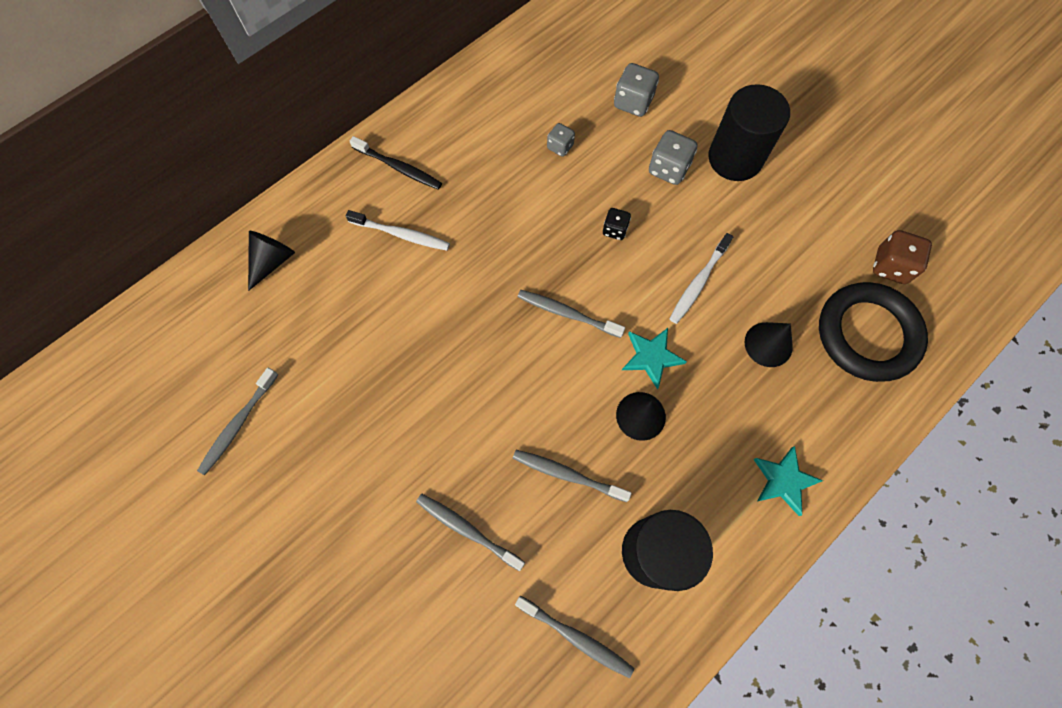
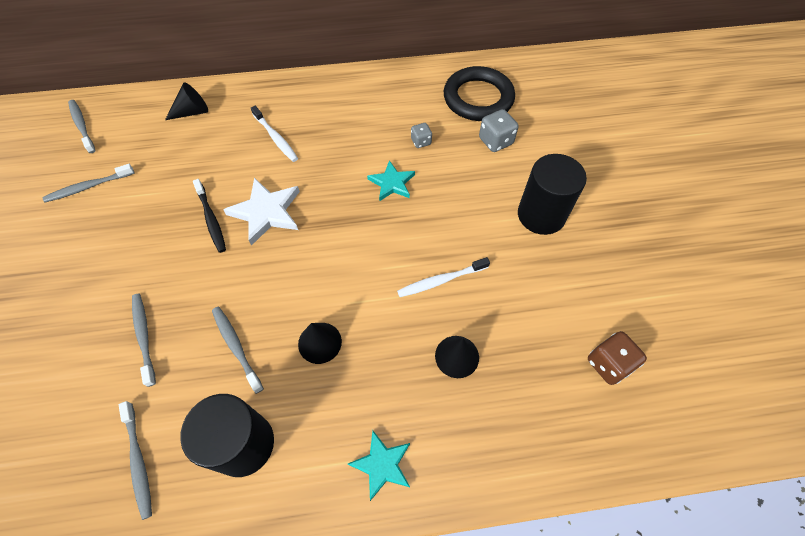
camera: 35 degrees right, 10 degrees down
black toothbrush [349,136,442,190] -> black toothbrush moved to [193,179,226,253]
grey toothbrush [518,290,625,338] -> grey toothbrush moved to [68,100,95,153]
black dice [603,208,631,240] -> none
turquoise star [622,328,687,389] -> turquoise star moved to [367,160,415,201]
grey dice [649,130,698,185] -> none
black ring [819,282,928,382] -> black ring moved to [444,66,515,121]
none -> white star [223,178,300,246]

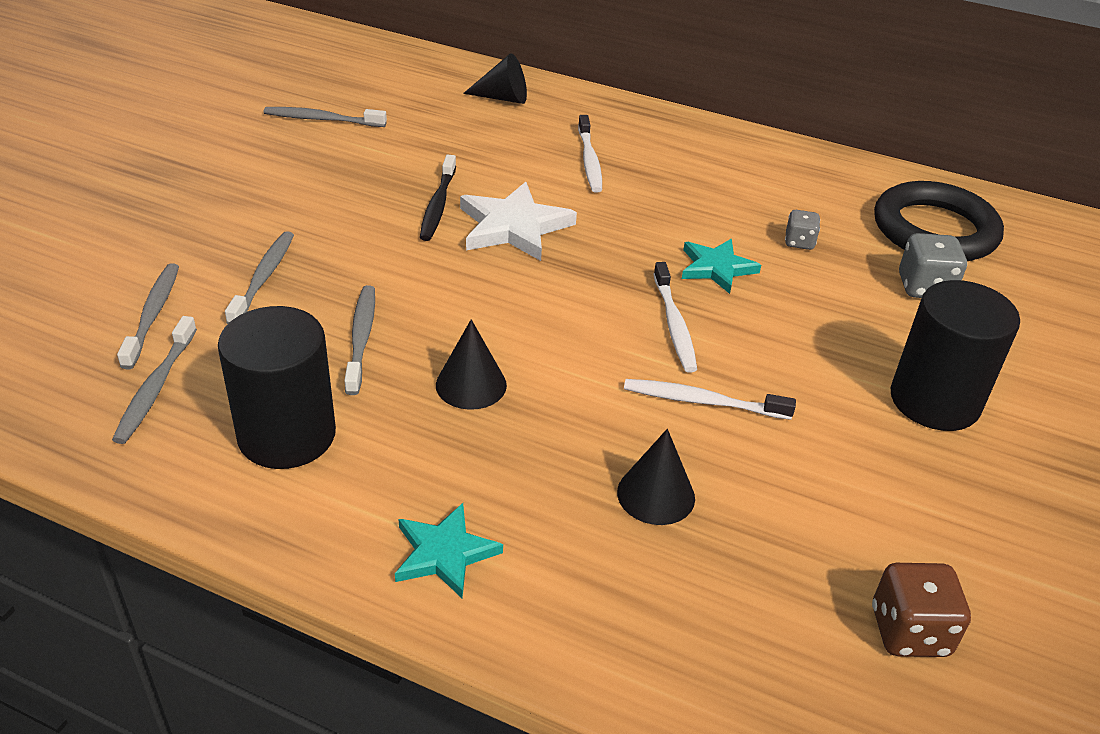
camera: 30 degrees right, 20 degrees down
grey toothbrush [68,100,95,153] -> grey toothbrush moved to [117,263,179,370]
none -> white toothbrush [654,262,697,373]

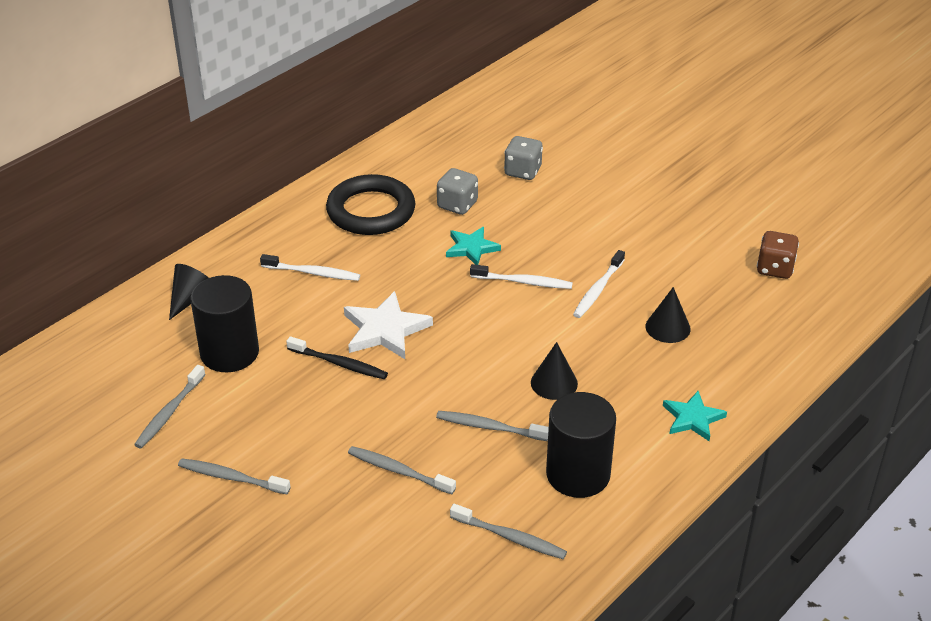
camera: 70 degrees left, 0 degrees up
grey toothbrush [117,263,179,370] -> grey toothbrush moved to [178,458,291,494]
grey dice [785,210,820,250] -> grey dice [437,168,478,215], size x1.62
black ring [874,181,1004,261] -> black ring moved to [326,174,416,235]
black cylinder [891,280,1020,431] -> black cylinder moved to [191,275,259,372]

